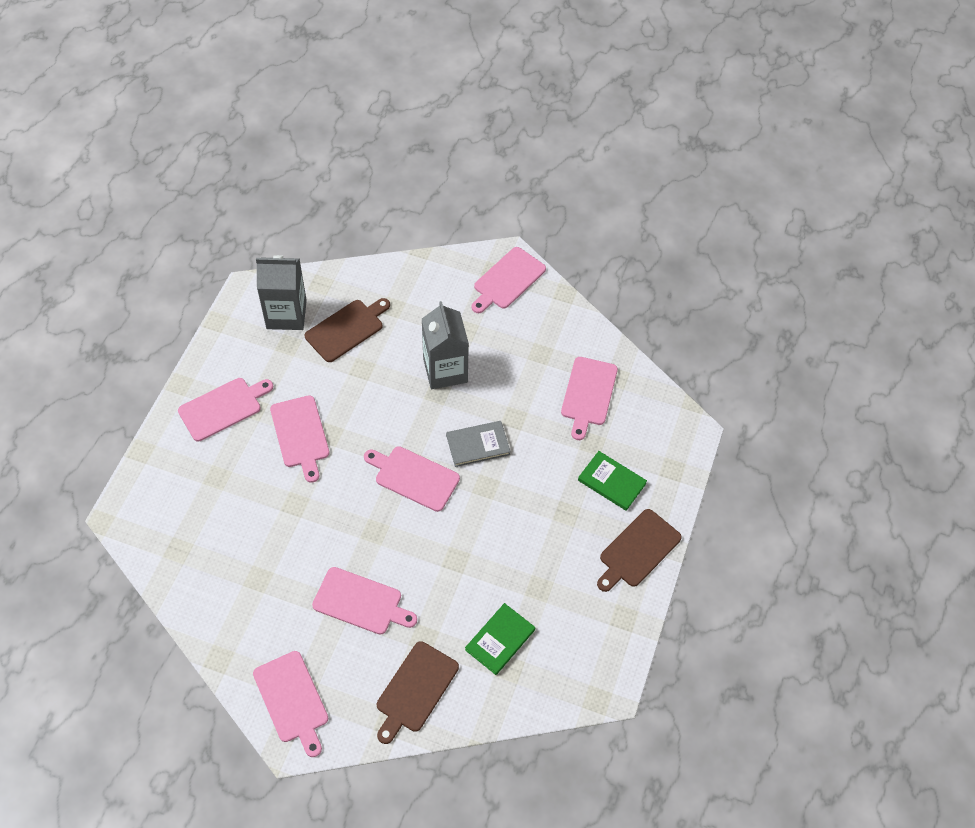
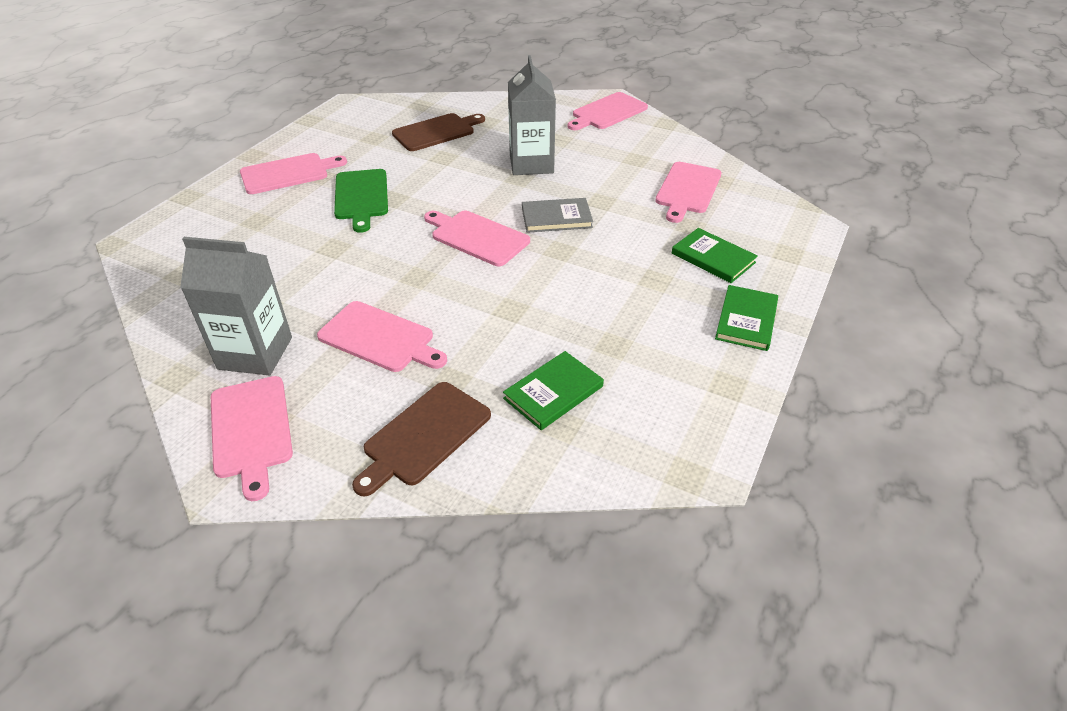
camera: 10 degrees right, 15 degrees down
grey carton [256,255,307,330] -> grey carton moved to [180,237,292,376]
pink cutting board [270,395,330,483] -> green cutting board [334,169,388,233]
brown cutting board [597,509,682,592] -> green book [715,285,778,351]

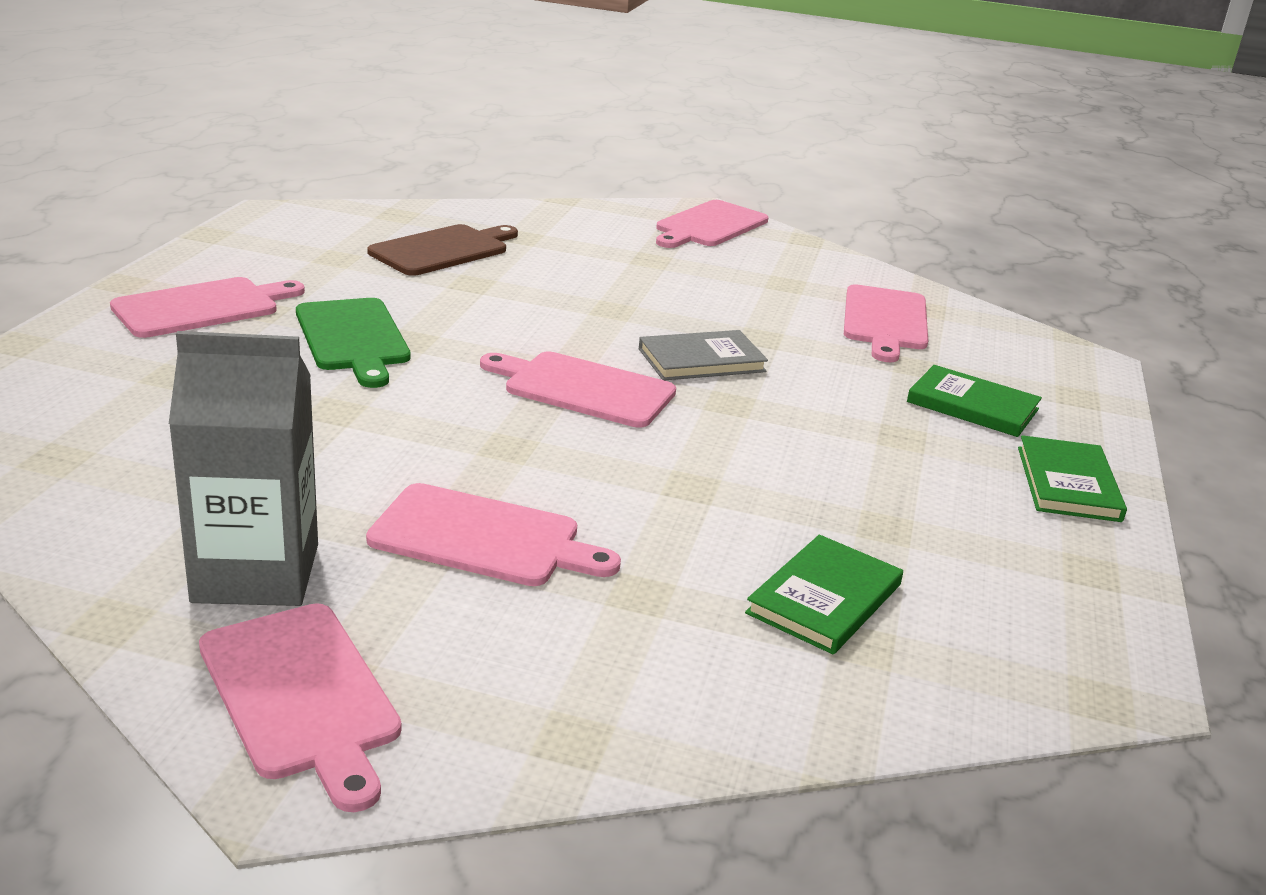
camera: 15 degrees left, 15 degrees down
brown cutting board [352,382,491,496] -> none
grey carton [508,55,556,175] -> none

